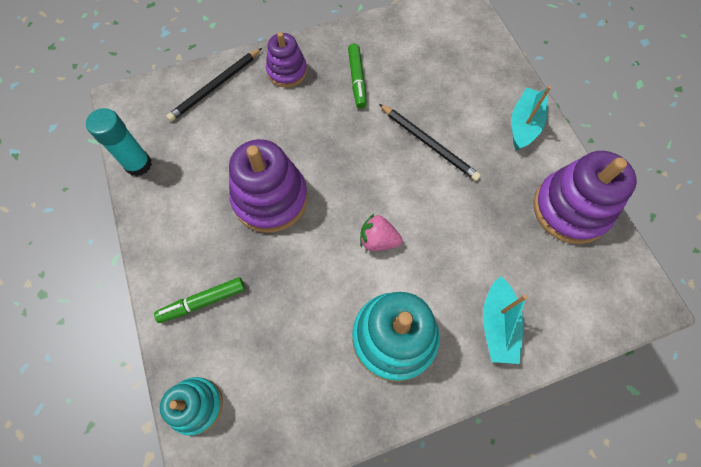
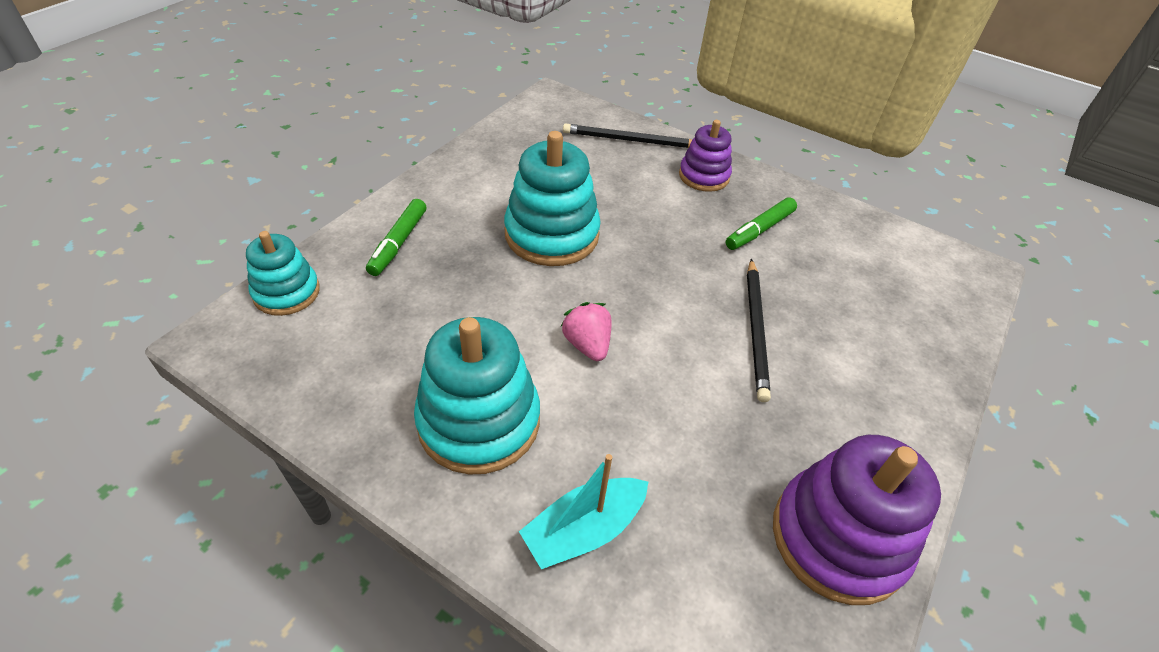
camera: 50 degrees right, 20 degrees down
turquoise glue stick [86,108,152,176] -> none
green marker [154,277,245,323] -> green marker turned 105 degrees counterclockwise [366,199,426,276]
purple stacking toy [229,139,308,233] -> turquoise stacking toy [504,131,601,266]
turquoise boat [511,86,551,151] -> none

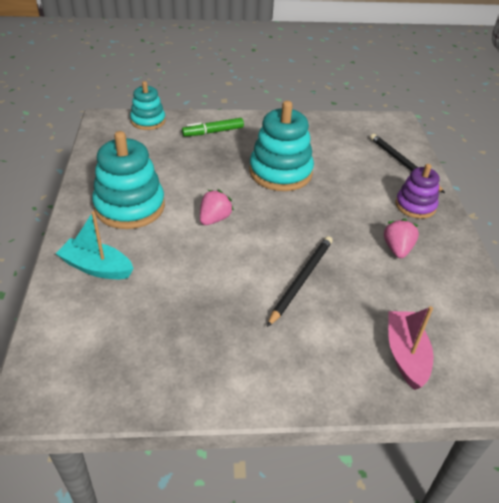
camera: 55 degrees right, 5 degrees down
green marker [726,197,797,250] -> pink strawberry [384,219,419,258]
black pencil [747,259,771,402] -> black pencil turned 150 degrees clockwise [267,236,333,327]
purple stacking toy [773,435,941,605] -> none
none -> pink boat [388,306,434,390]

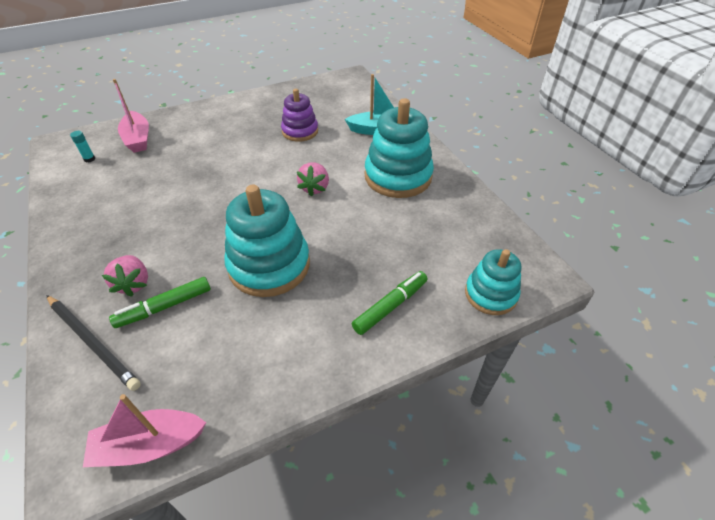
camera: 160 degrees right, 5 degrees up
black pencil [267,236,333,327] -> none
pink strawberry [384,219,419,258] -> pink strawberry moved to [102,255,148,297]
purple stacking toy [396,164,440,219] -> purple stacking toy moved to [281,89,318,142]
none -> turquoise glue stick [70,131,95,163]
none -> pink boat [83,394,206,467]
none -> green marker [109,277,211,328]

